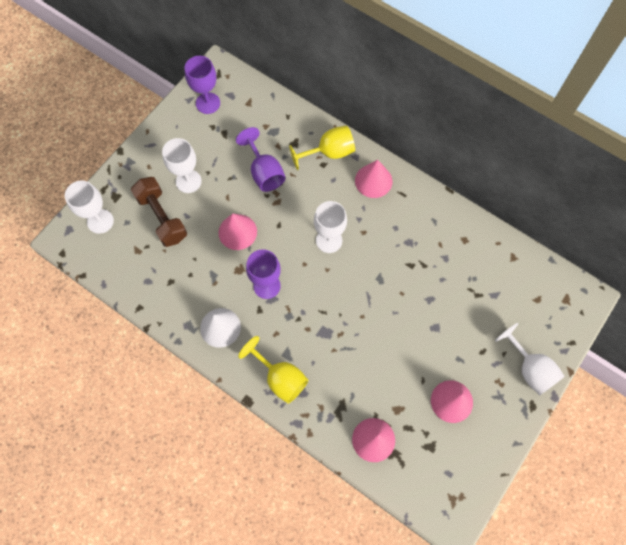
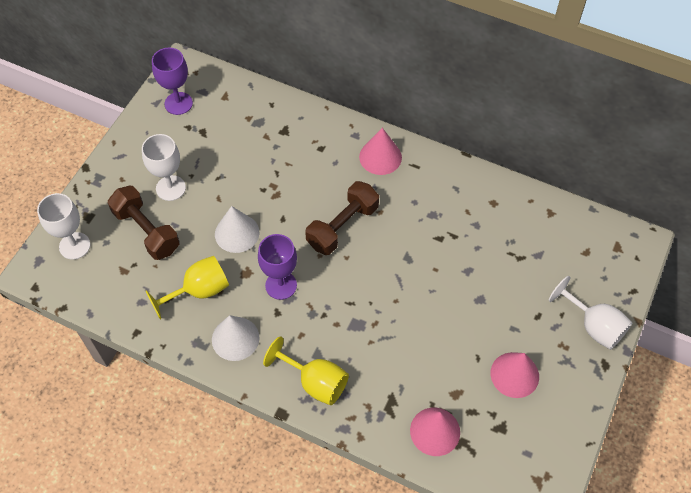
camera: 10 degrees left, 10 degrees down
pink cone [218,214,257,250] -> white cone [215,206,260,253]
purple goblet [236,127,285,192] -> none
yellow goblet [289,125,355,170] -> yellow goblet moved to [146,256,229,320]
white goblet [314,201,347,253] -> brown dumbbell [305,181,379,255]

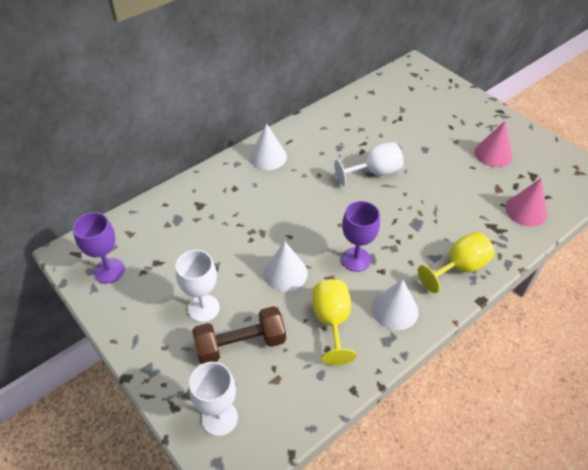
camera: 65 degrees left, 10 degrees down
brown dumbbell [305,181,379,255] -> none
pink cone [359,128,402,175] -> white cone [250,124,287,170]
white goblet [549,276,632,350] -> white goblet moved to [334,142,404,186]

